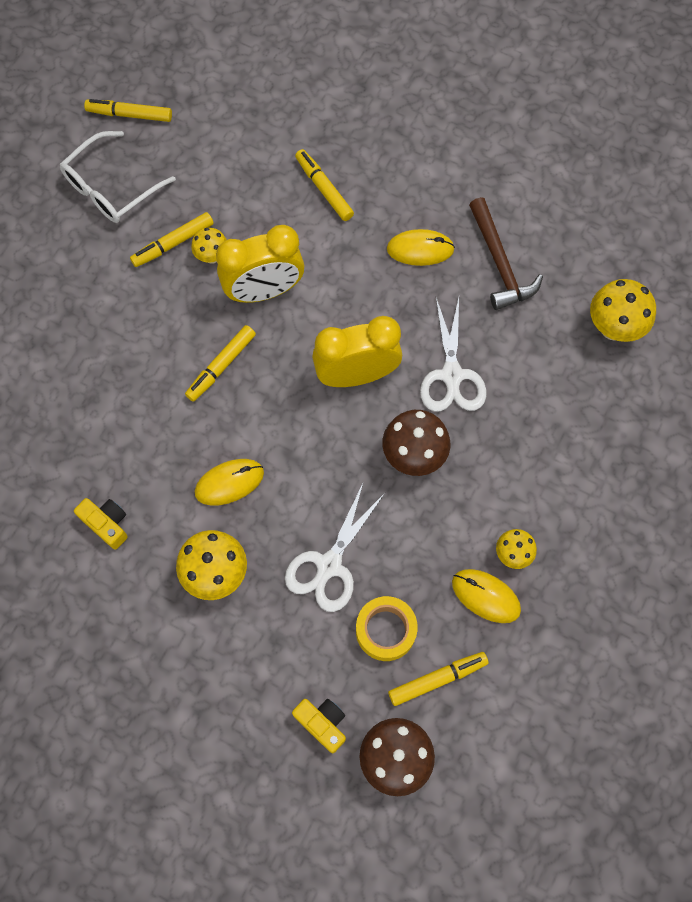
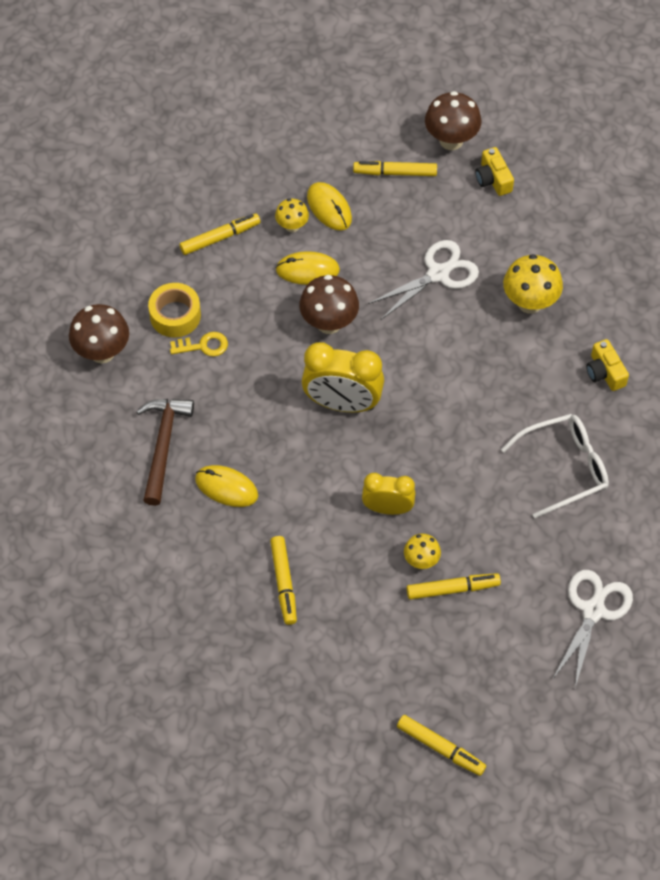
camera: 155 degrees left, 10 degrees down
white glasses [59,131,176,223] -> white glasses moved to [501,414,609,518]
yellow marker [185,325,256,402] -> yellow marker moved to [180,213,261,255]
yellow mouse [195,459,264,506] -> yellow mouse moved to [276,251,340,285]
yellow clock [216,225,304,303] -> yellow clock [362,473,415,515], size x0.64
yellow tape [356,596,418,661] -> yellow tape moved to [148,283,201,337]
white scissors [420,298,486,412] -> white scissors moved to [552,570,633,687]
yellow mushroom [590,279,656,342] -> brown mushroom [69,304,129,363]
none -> yellow key [170,332,228,357]

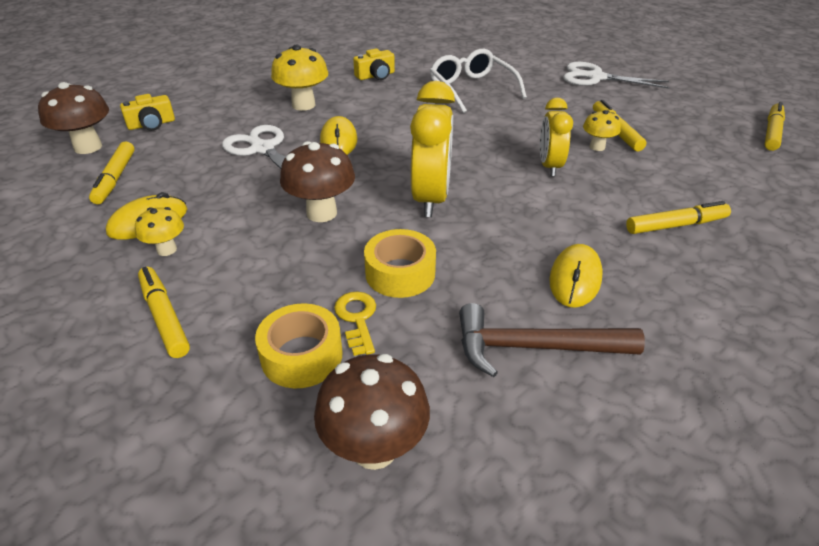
camera: 95 degrees left, 20 degrees down
yellow mouse [276,251,340,285] -> yellow mouse moved to [320,116,358,155]
none -> yellow tape [364,229,436,298]

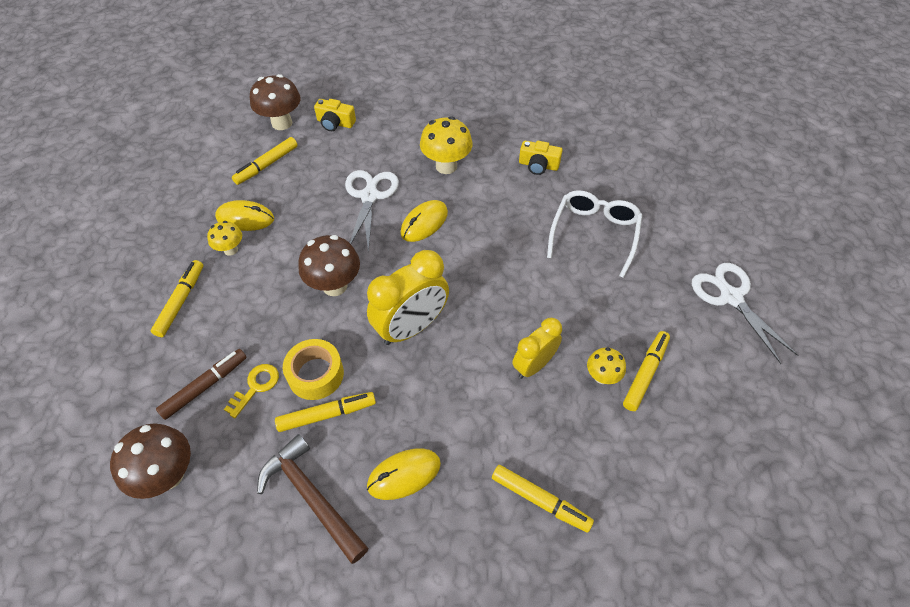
camera: 45 degrees right, 15 degrees up
yellow tape [255,303,343,388] -> brown marker [156,349,247,420]
yellow marker [765,102,785,151] -> yellow marker moved to [275,392,376,432]

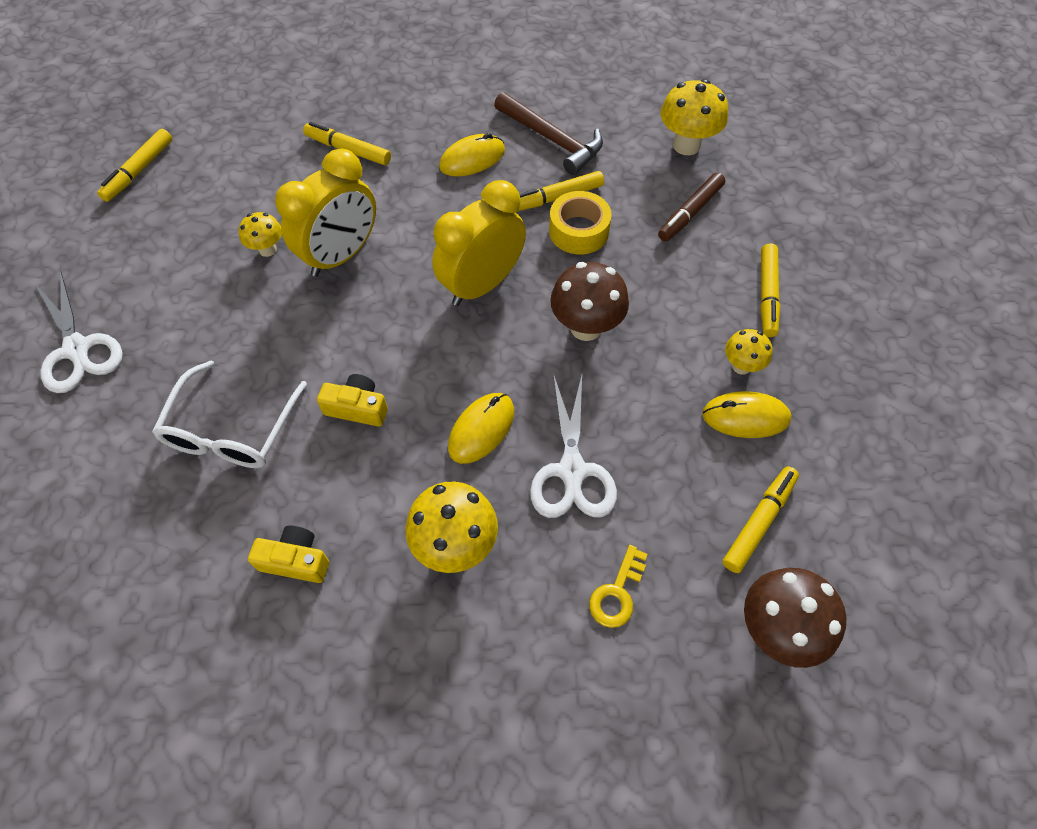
camera: 175 degrees right, 5 degrees up
brown mushroom [110,423,191,499] -> yellow mushroom [660,79,728,155]
yellow key [224,364,279,418] -> yellow key moved to [589,545,648,628]
yellow camera [314,99,356,131] -> yellow camera moved to [317,374,388,427]
yellow clock [512,318,562,379] -> yellow clock [275,149,376,277], size x1.57
yellow marker [623,331,670,411] -> yellow marker moved to [97,129,172,202]

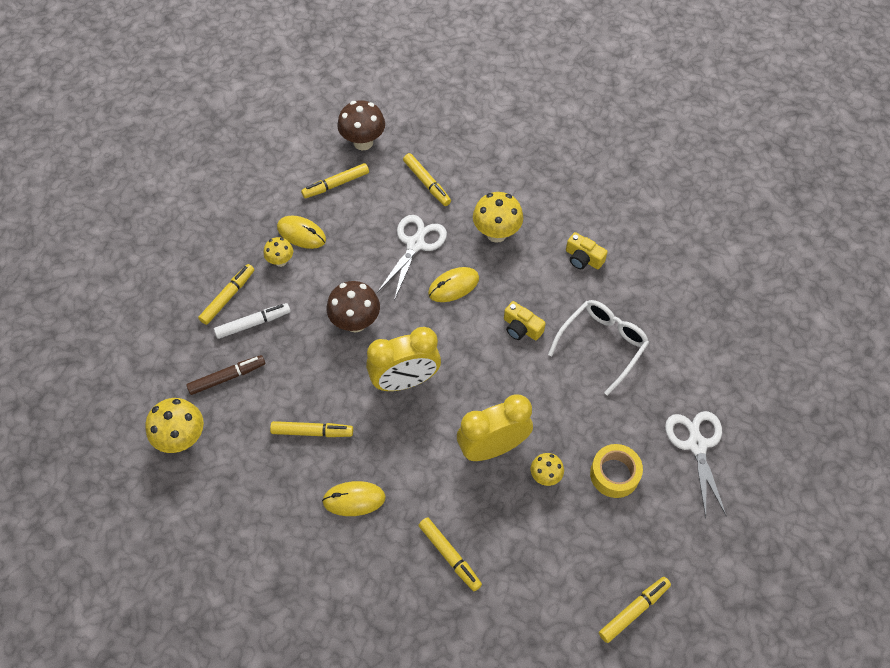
camera: 155 degrees left, 0 degrees up
brown hammer [494,92,603,175] -> none
yellow tape [549,191,612,254] -> yellow tape moved to [590,444,643,498]
yellow key [589,545,648,628] -> yellow marker [403,153,451,206]
none -> white marker [214,303,291,339]

